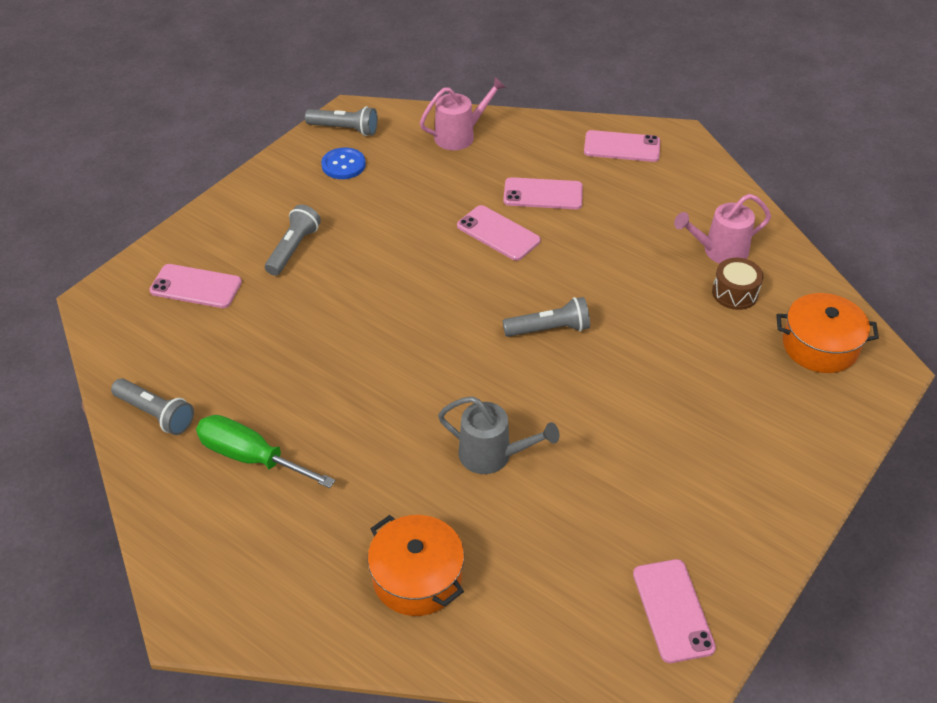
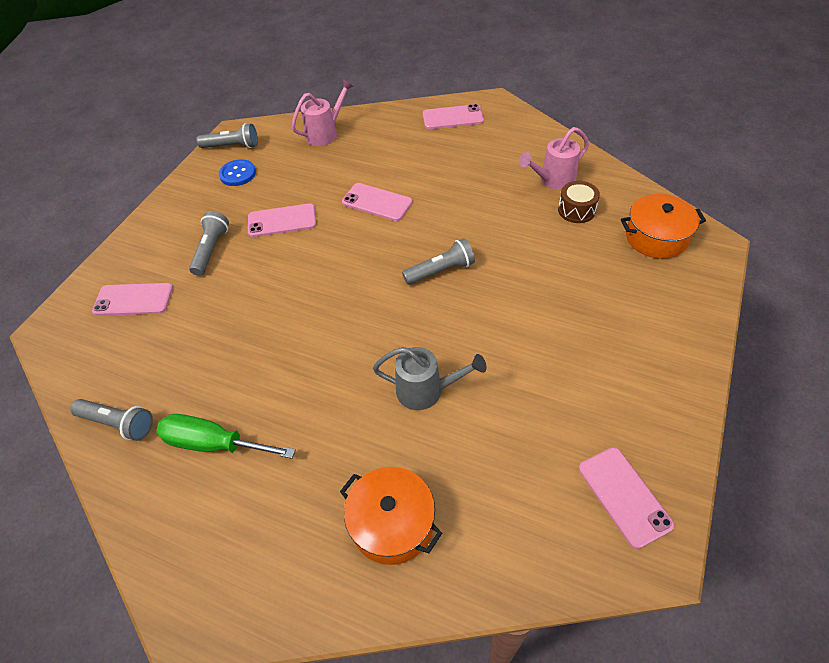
camera: 10 degrees left, 5 degrees up
pink phone [503,177,583,209] -> pink phone moved to [248,203,316,237]

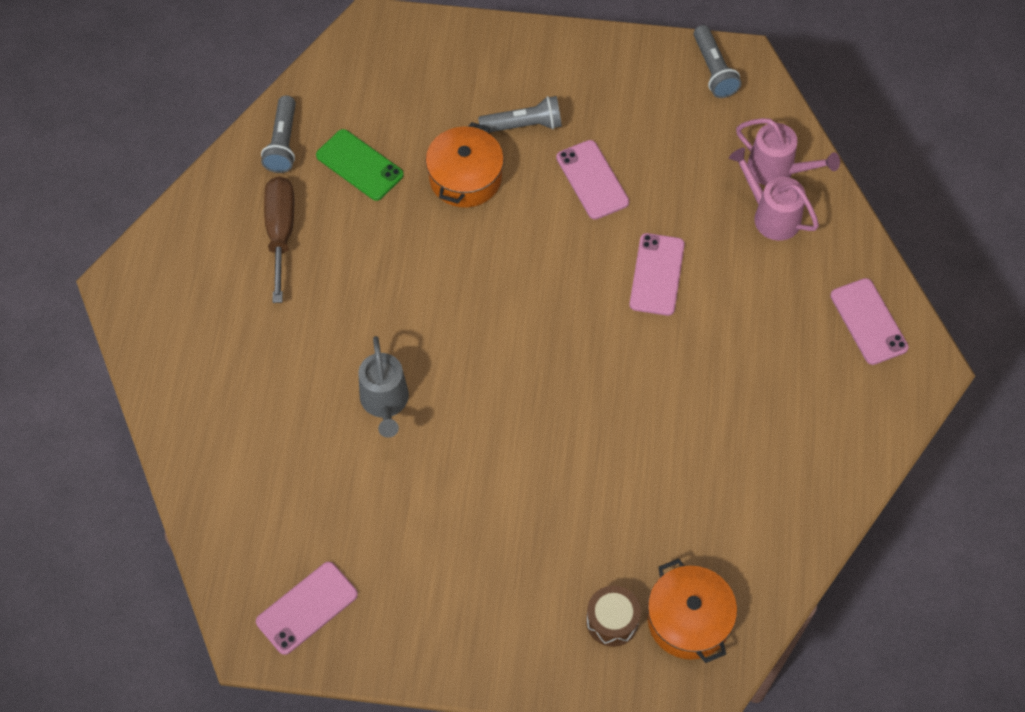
camera: 70 degrees right, 10 degrees up
pink phone [92,283,173,316] -> none
green screwdriver [156,414,296,459] -> brown screwdriver [264,176,294,303]
blue button [219,159,256,186] -> none
orange pot [340,467,442,565] -> orange pot moved to [426,122,504,207]
grey flashlight [402,238,475,285] -> none
pink watering can [519,127,589,190] -> pink watering can moved to [729,148,819,241]
brown drum [558,181,600,223] -> brown drum moved to [586,586,641,647]
none -> green phone [316,129,404,201]

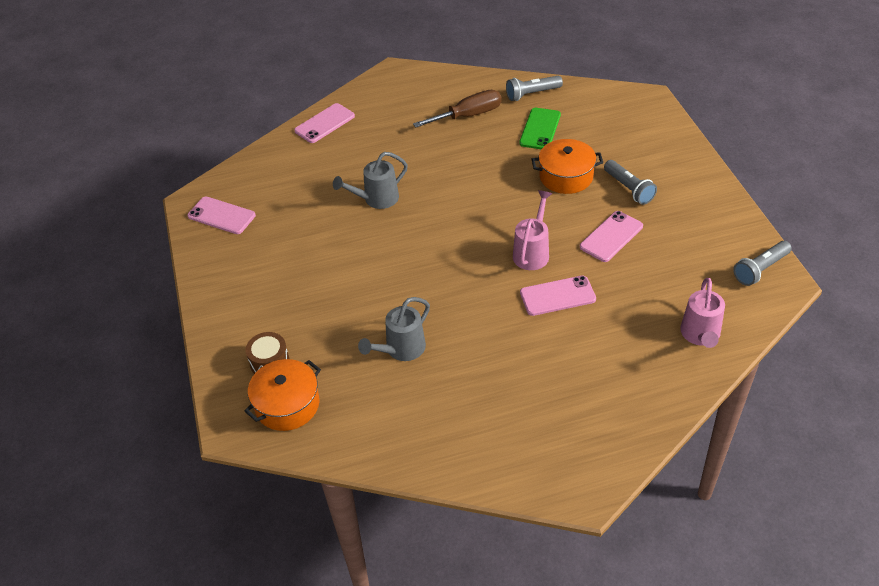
camera: 70 degrees right, 15 degrees down
pink watering can [729,148,819,241] -> pink watering can moved to [513,190,552,270]
pink phone [830,278,909,365] -> pink phone moved to [294,103,355,143]
none -> grey watering can [358,297,430,361]

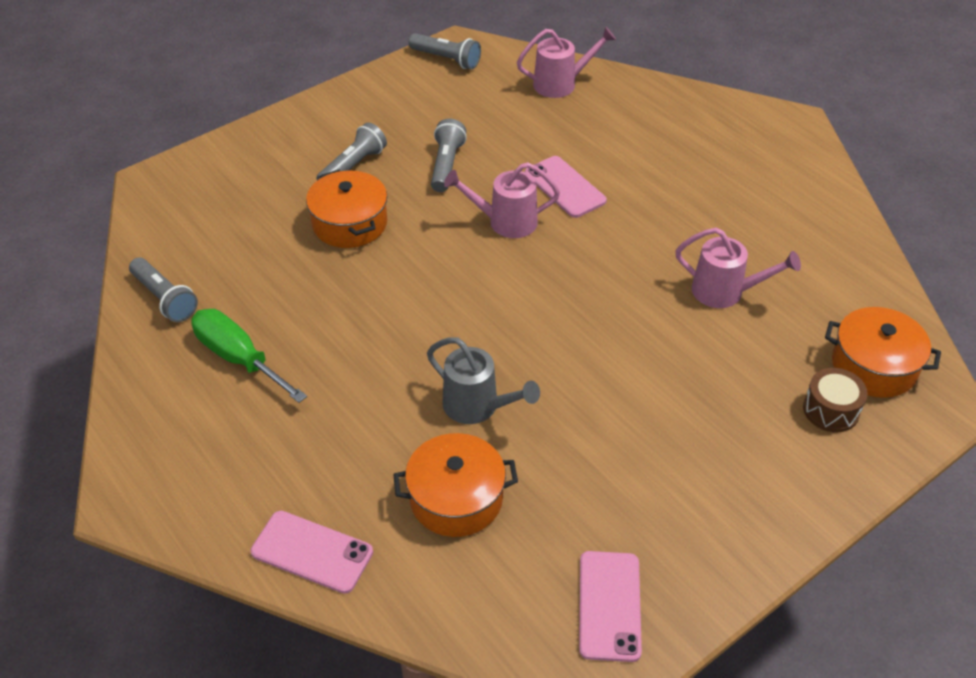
camera: 115 degrees left, 0 degrees up
grey watering can [358,297,430,361] -> pink watering can [675,228,801,308]
brown screwdriver [413,90,501,128] -> green screwdriver [191,309,307,403]
green phone [519,108,561,149] -> none
pink phone [580,211,643,262] -> grey flashlight [431,119,467,192]
none -> orange pot [393,433,518,537]

